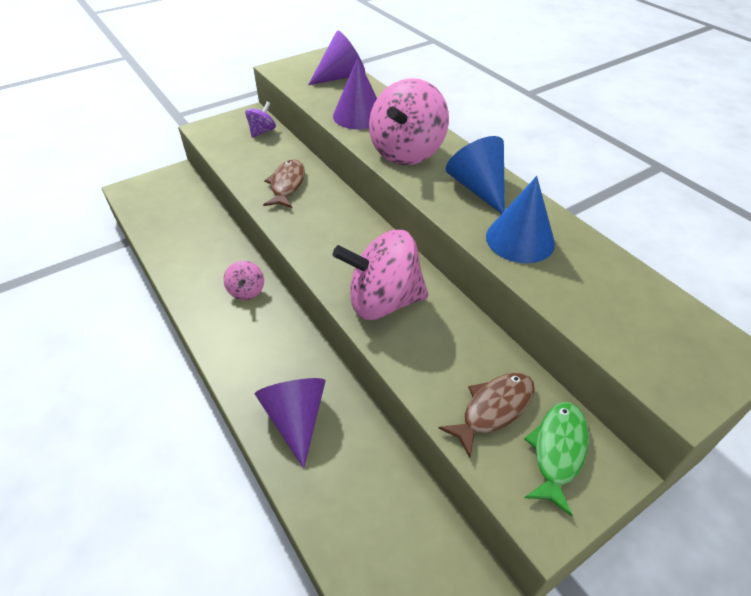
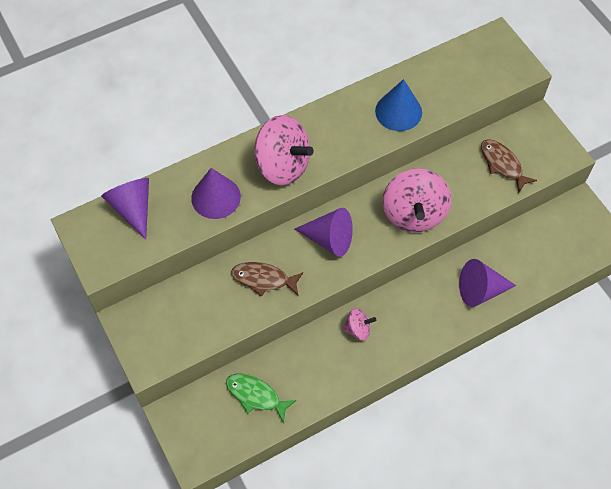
camera: 85 degrees left, 15 degrees up
purple spinning top [245,101,276,138] -> none
blue cone [446,136,505,214] -> none
green fish [524,402,589,517] -> green fish moved to [226,373,296,423]
none -> purple cone [295,208,353,257]

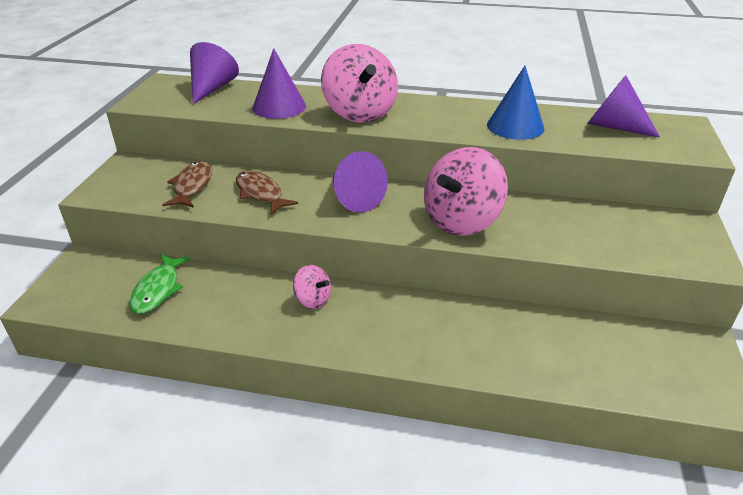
camera: 40 degrees right, 25 degrees down
green fish [226,373,296,423] -> green fish turned 150 degrees counterclockwise [129,254,190,314]
purple cone [459,259,516,307] -> purple cone moved to [587,75,660,137]
brown fish [481,139,537,193] -> brown fish moved to [162,161,212,208]

